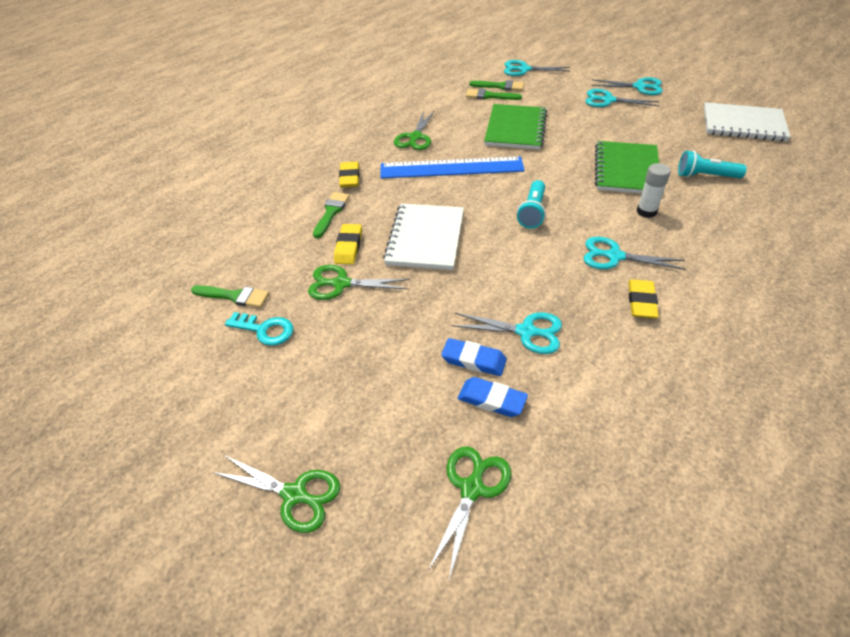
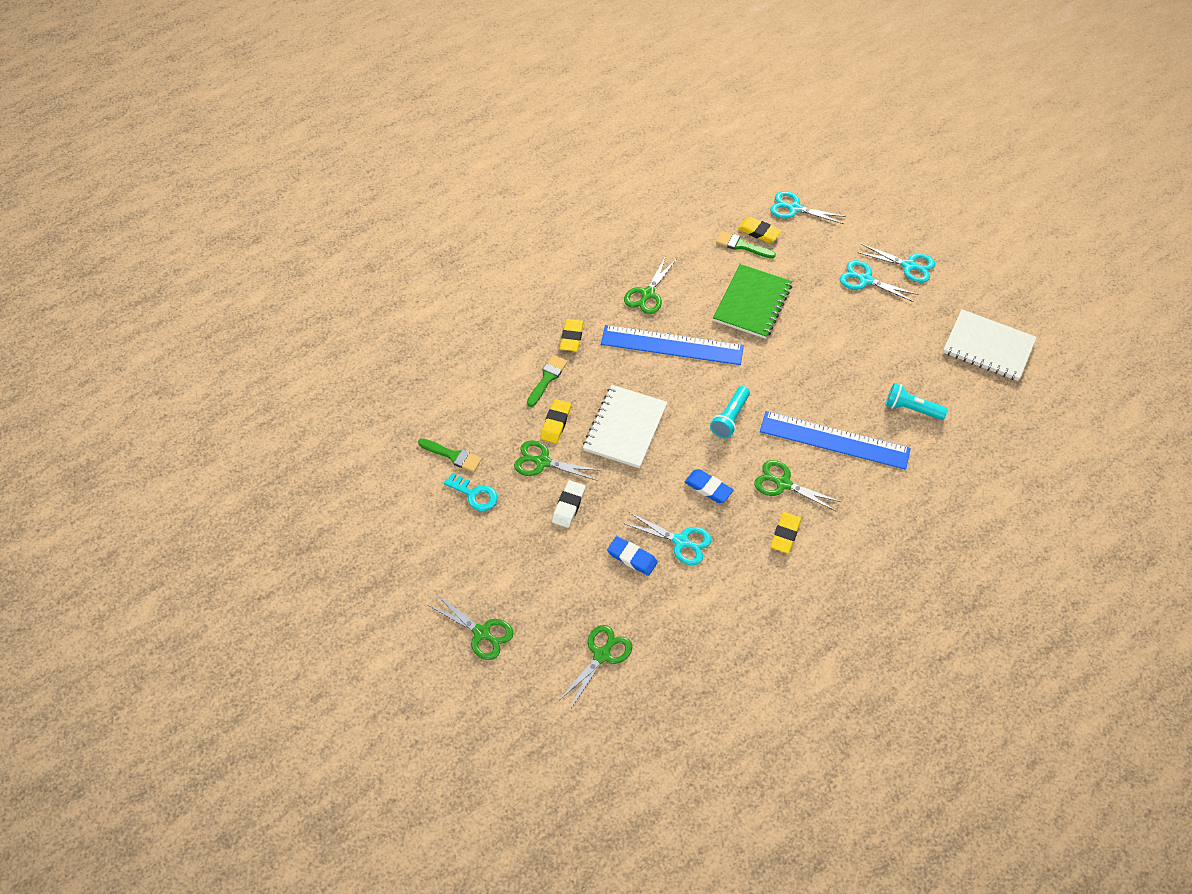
camera: 10 degrees right, 10 degrees up
blue eraser [457,377,528,417] -> blue eraser moved to [684,469,733,503]
green brush [469,80,524,91] -> yellow eraser [738,217,781,243]
turquoise scissors [584,237,686,270] -> green scissors [754,460,841,512]
green notebook [595,141,659,194] -> none
white glue stick [637,163,671,218] -> blue ruler [760,411,911,470]
none -> white eraser [552,480,586,528]

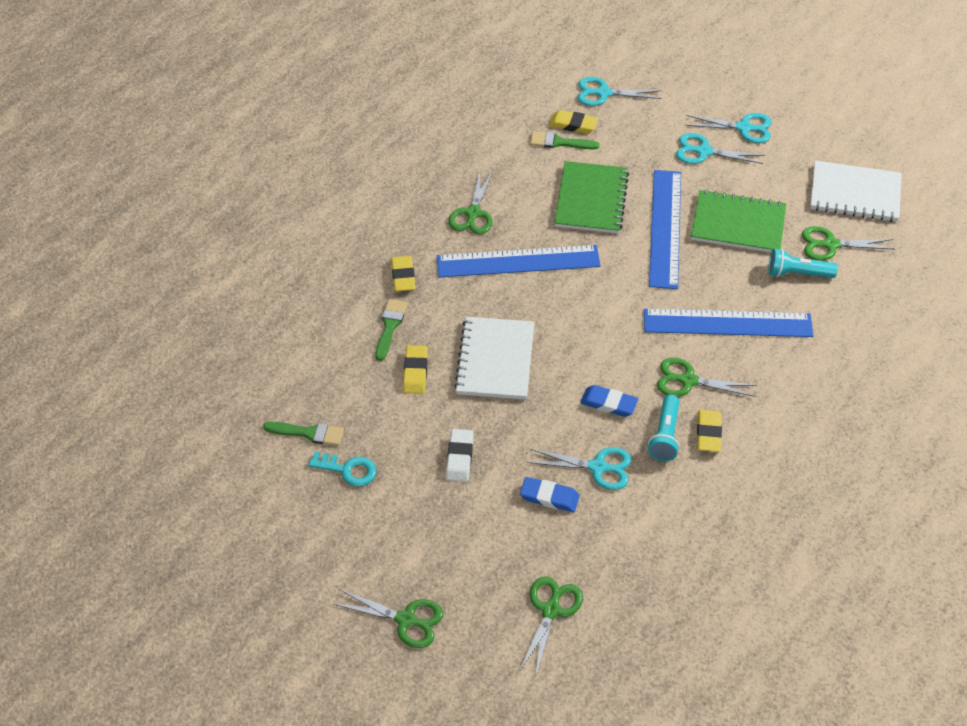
camera: 15 degrees left, 5 degrees down
green scissors [514,440,601,481] -> green scissors moved to [802,226,894,261]
turquoise flashlight [710,386,750,438] -> turquoise flashlight moved to [648,395,680,461]
none -> blue ruler [649,170,681,289]
none -> green notebook [691,189,786,253]

